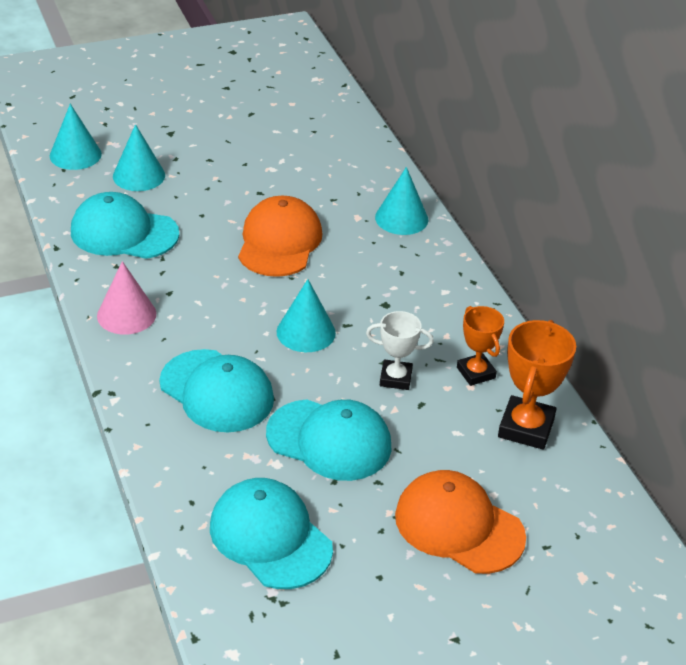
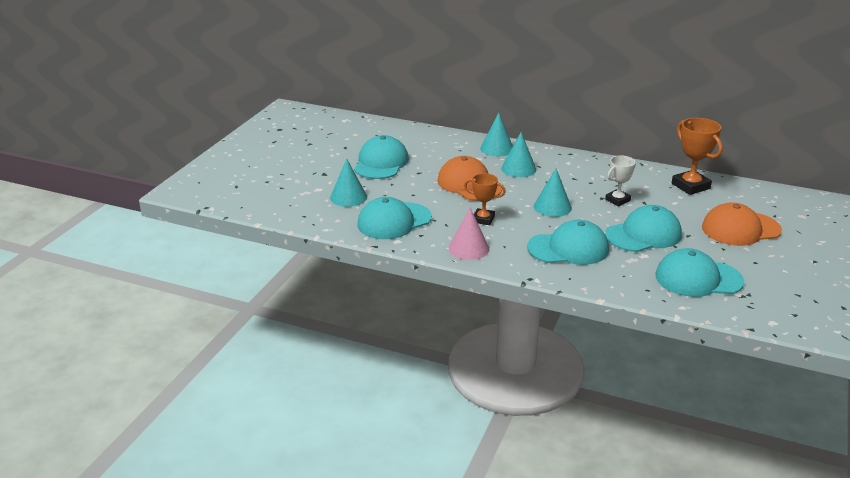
camera: 45 degrees left, 10 degrees down
turquoise cone [50,104,102,170] -> turquoise cone moved to [501,132,536,177]
orange trophy [457,306,504,386] -> orange trophy moved to [464,173,506,225]
none -> turquoise cap [354,135,409,179]

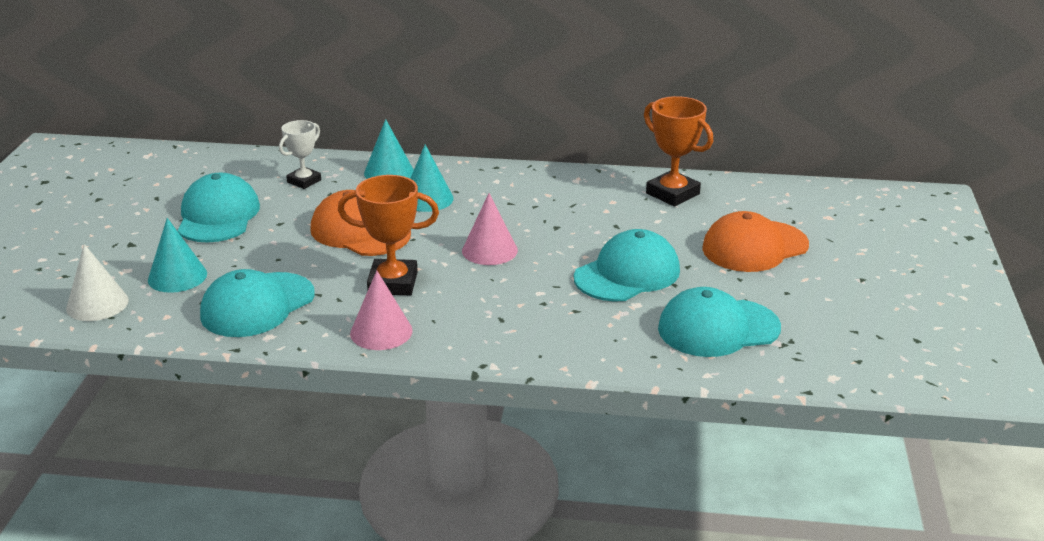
camera: 15 degrees left, 0 degrees up
orange trophy [464,173,506,225] -> orange trophy [338,175,439,295], size x1.56
turquoise cap [527,220,609,265] -> none
turquoise cone [534,169,572,217] -> pink cone [462,193,518,265]
white trophy [605,156,636,206] -> white trophy moved to [279,120,321,189]
none -> white cone [66,244,129,321]

